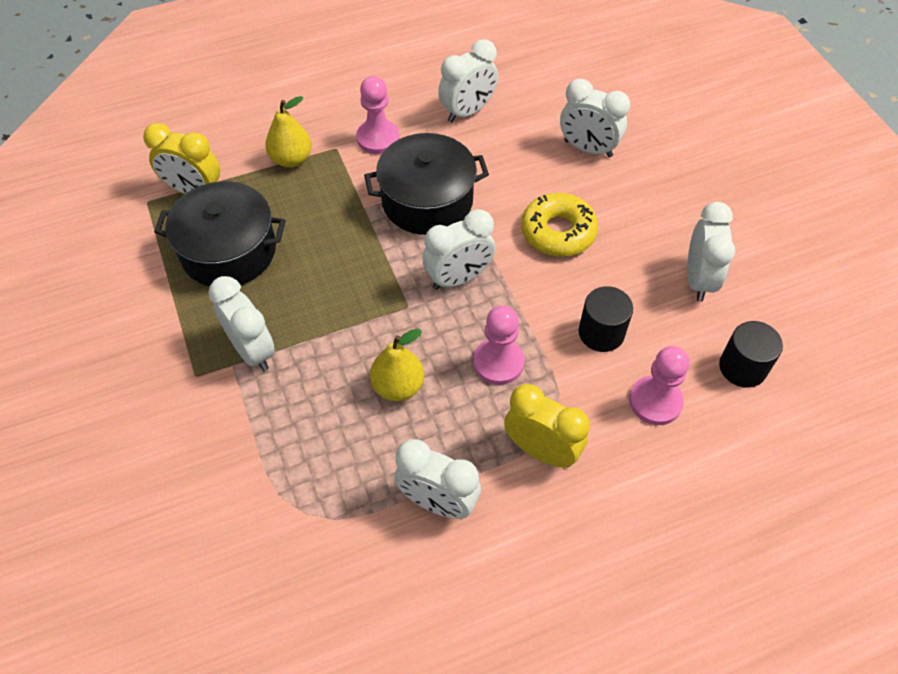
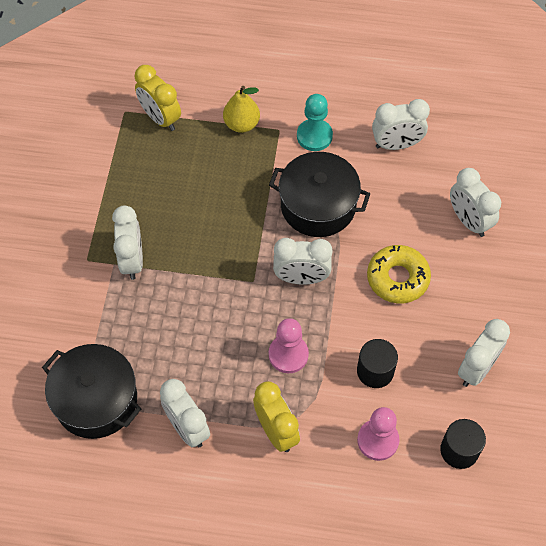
camera: 30 degrees right, 5 degrees up
black pot [154,181,286,287] -> black pot moved to [42,344,141,439]
pink pawn [356,76,400,154] -> turquoise pawn [297,94,333,151]
yellow pear [370,329,424,401] -> none

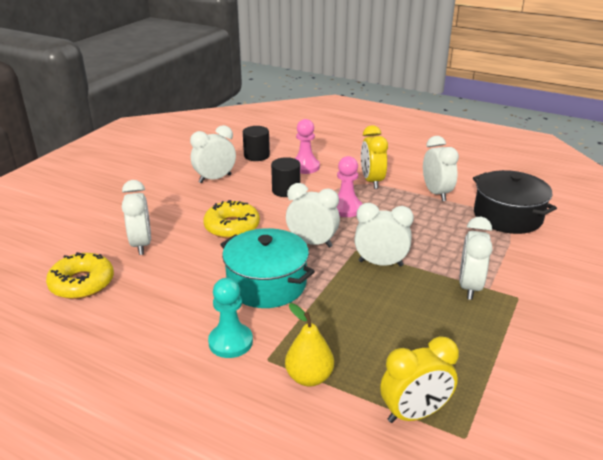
camera: 160 degrees left, 30 degrees down
yellow clock [135,65,181,131] -> yellow clock turned 90 degrees clockwise [380,336,459,423]
black pot [269,152,370,237] -> turquoise pot [220,228,315,308]
white clock [372,99,430,150] -> white clock moved to [354,203,414,267]
none -> yellow donut [46,252,114,299]

